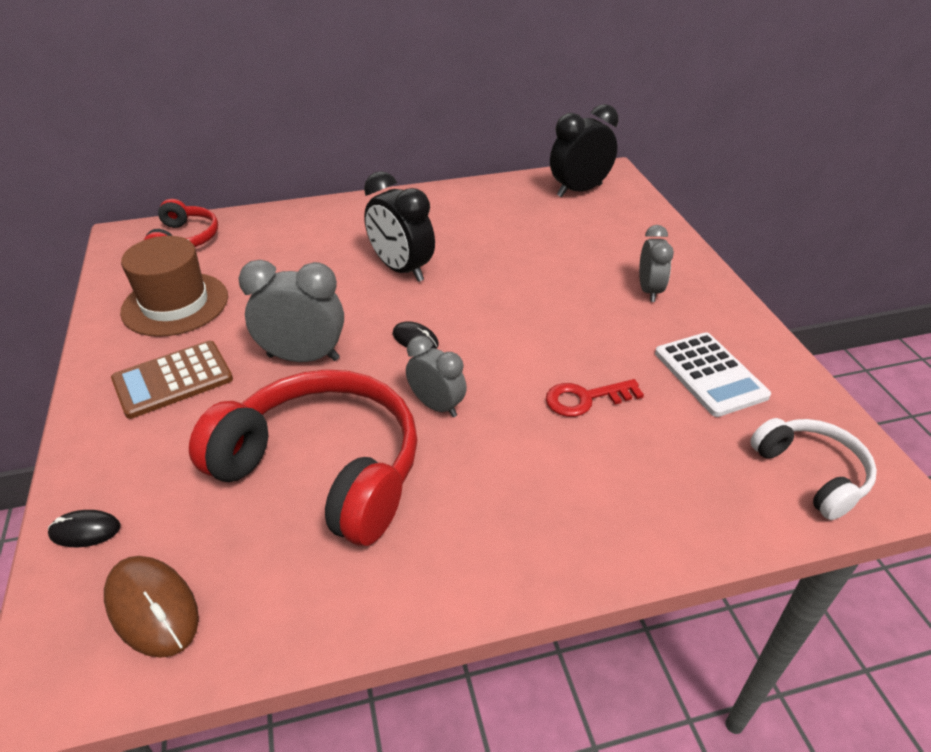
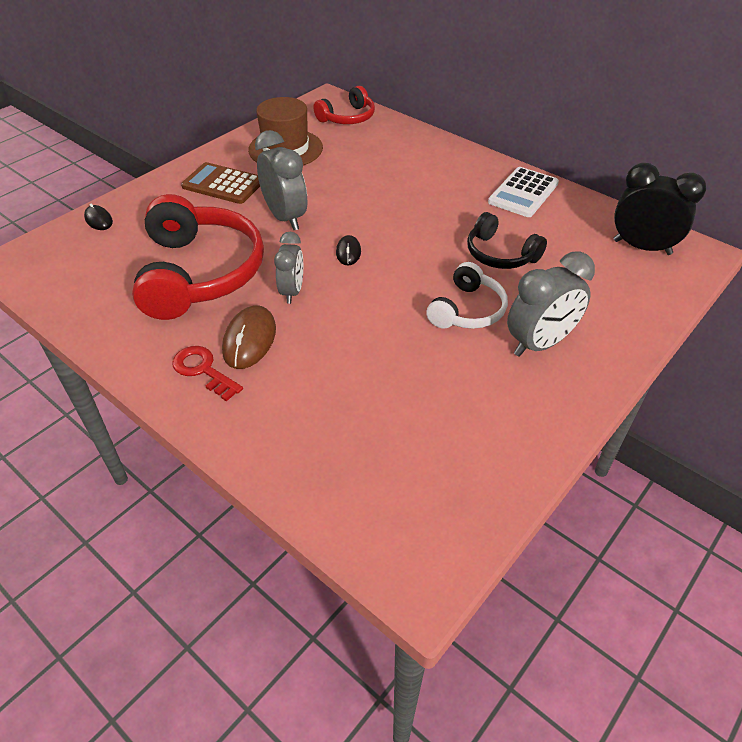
camera: 55 degrees right, 5 degrees up
brown mouse [104,556,199,658] -> brown mouse moved to [222,305,276,369]
black clock [364,171,435,282] -> none
red key [546,379,644,417] -> red key moved to [172,346,243,401]
grey clock [639,225,674,302] -> grey clock [507,251,595,357], size x1.54
white calculator [655,332,771,417] -> white calculator moved to [488,167,559,217]
white headphones [750,418,877,520] -> white headphones moved to [426,262,508,329]
none -> black headphones [467,212,547,269]

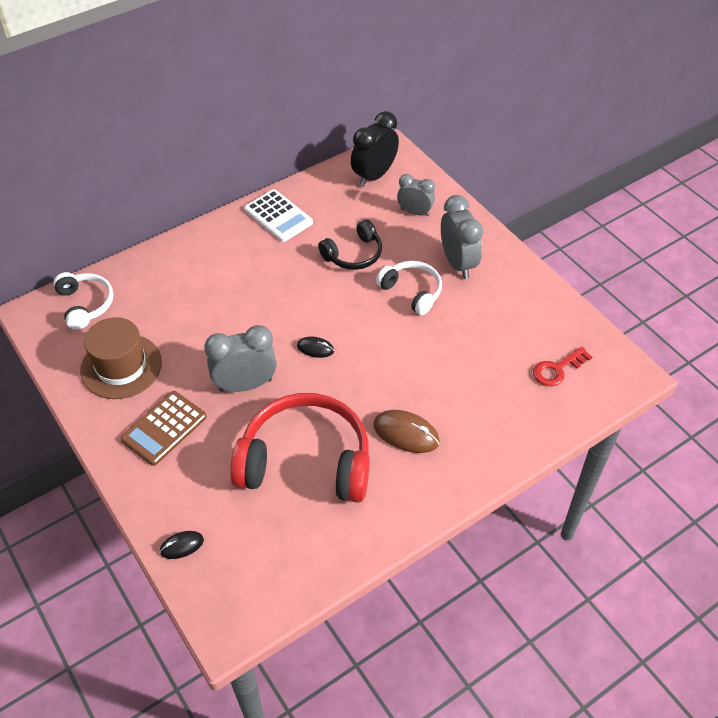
camera: 75 degrees left, 5 degrees up
red key [172,346,243,401] -> red key moved to [533,347,592,386]
grey clock [274,231,303,304] -> grey clock moved to [397,174,435,216]
red headphones [313,86,375,124] -> white headphones [53,272,114,330]

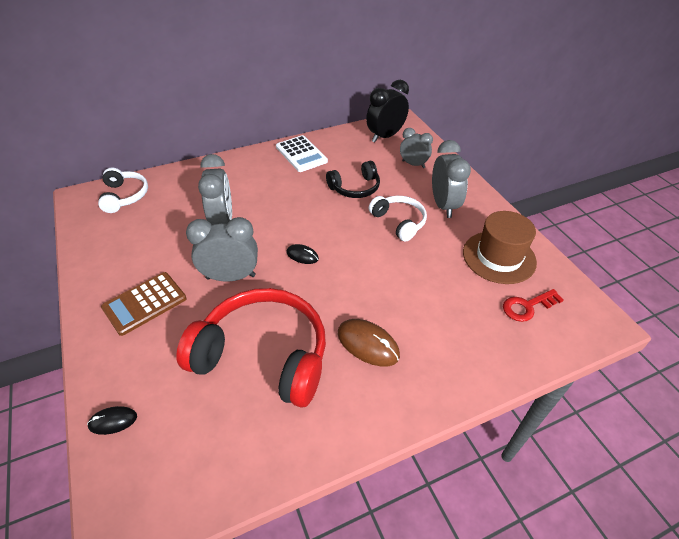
camera: 10 degrees right, 5 degrees down
brown hat [80,317,162,399] -> brown hat moved to [463,211,537,284]
none -> grey clock [198,154,232,225]

